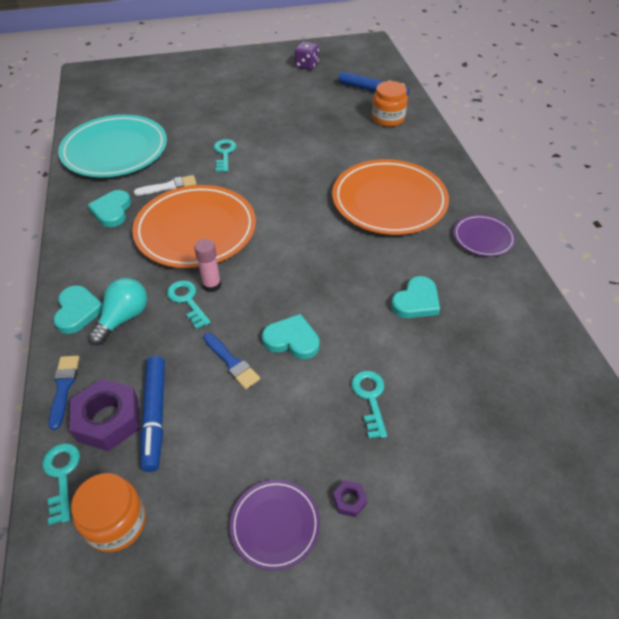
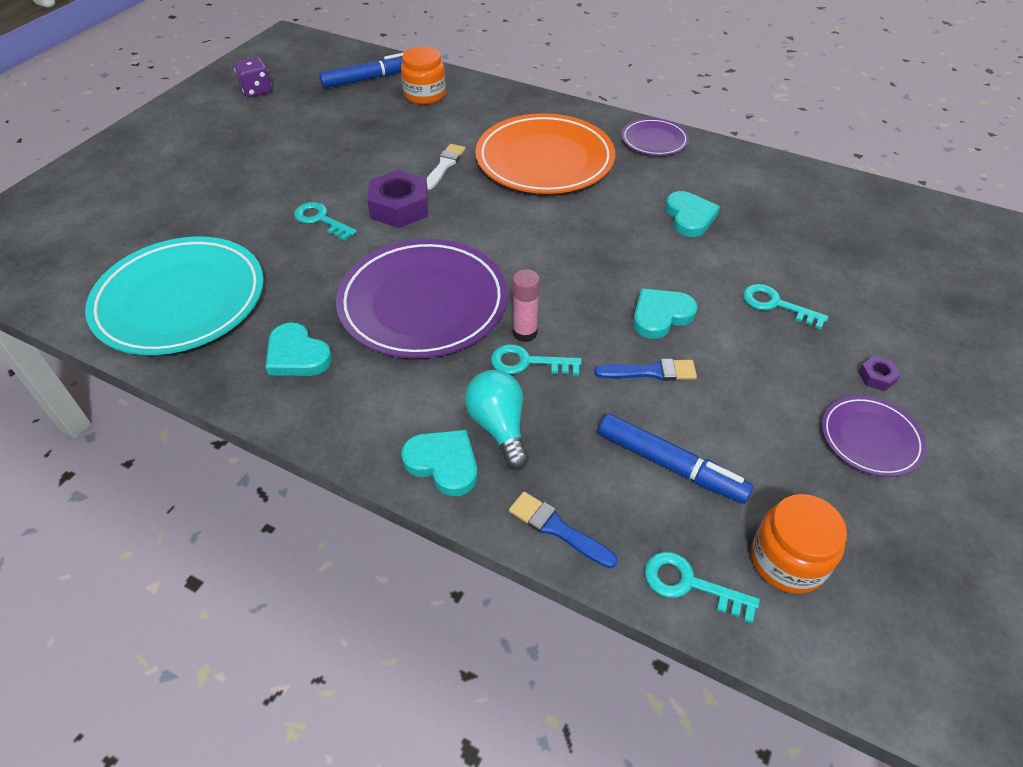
camera: 50 degrees left, 0 degrees up
purple nut [69,379,140,451] -> purple nut moved to [367,170,428,228]
orange plate [132,185,256,268] -> purple plate [336,239,508,358]
white brush [134,175,197,196] -> white brush moved to [427,144,466,190]

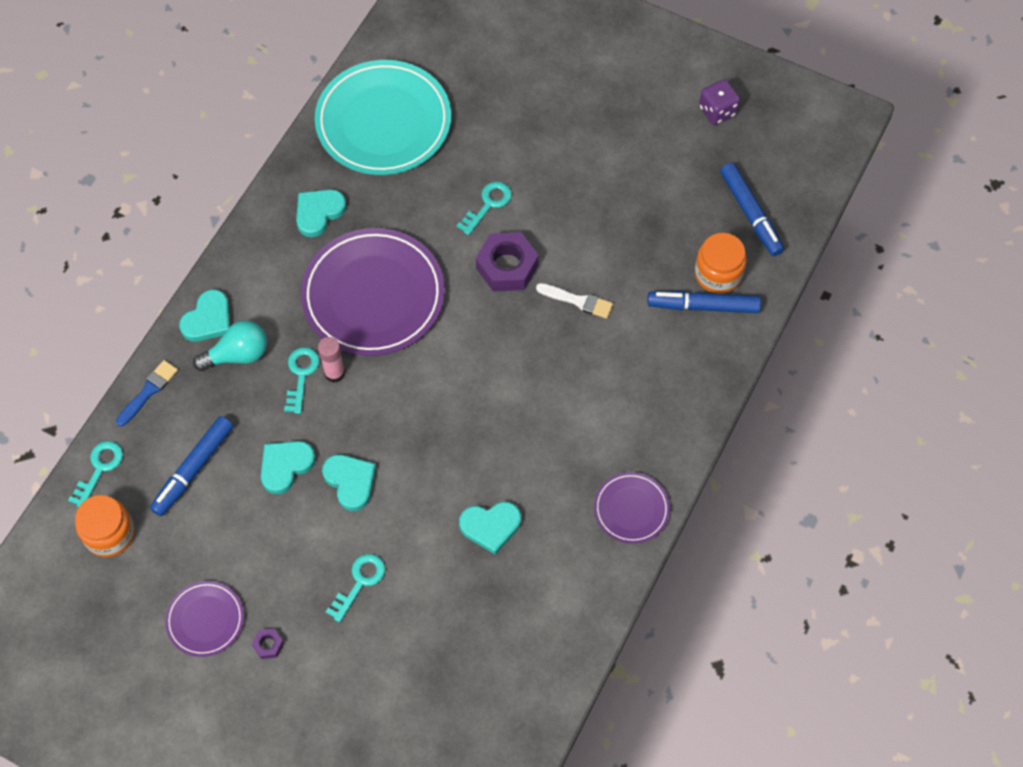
camera: 90 degrees right, 15 degrees up
orange plate [475,113,615,194] -> none
blue brush [594,359,697,381] -> turquoise heart [261,441,316,494]
none -> blue marker [647,291,761,313]

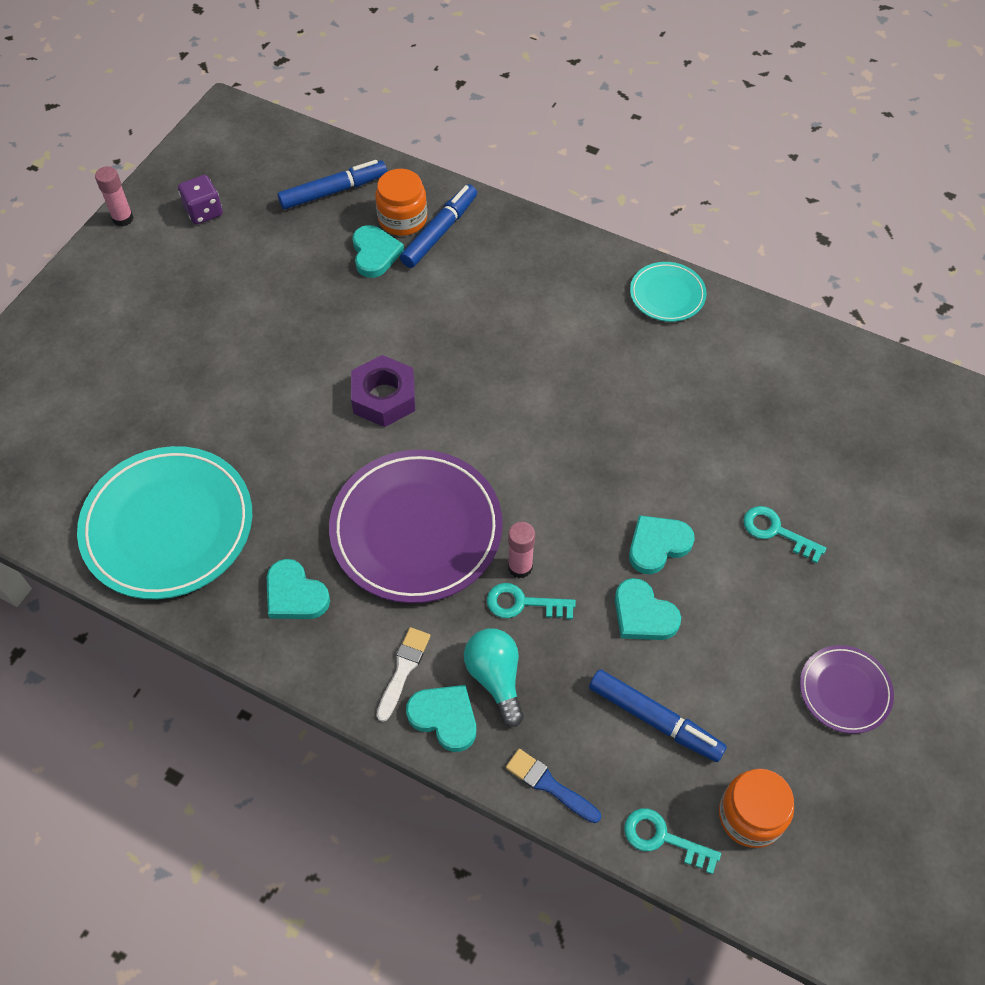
camera: 90 degrees left, 5 degrees down
purple nut [252,628,284,659] -> none
turquoise key [457,182,512,235] -> none
turquoise heart [459,502,521,555] -> turquoise heart moved to [352,225,404,278]
white brush [536,283,613,319] -> white brush moved to [376,627,430,722]
purple plate [594,472,670,544] -> turquoise plate [630,262,706,322]
blue marker [647,291,761,313] -> blue marker turned 150 degrees counterclockwise [400,184,477,268]
none -> pink glue stick [95,166,133,227]

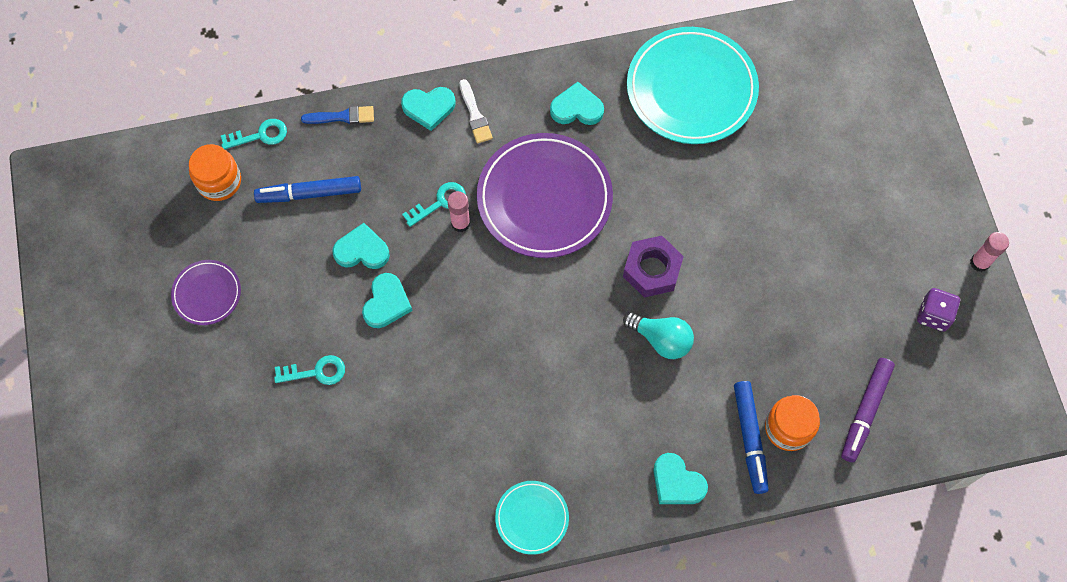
camera: 140 degrees right, 10 degrees up
blue marker [277,160,387,209] -> purple marker [841,358,895,462]
turquoise heart [352,225,404,278] -> turquoise heart moved to [653,453,708,504]
turquoise light bulb [464,628,524,727] -> turquoise light bulb moved to [623,312,694,359]

